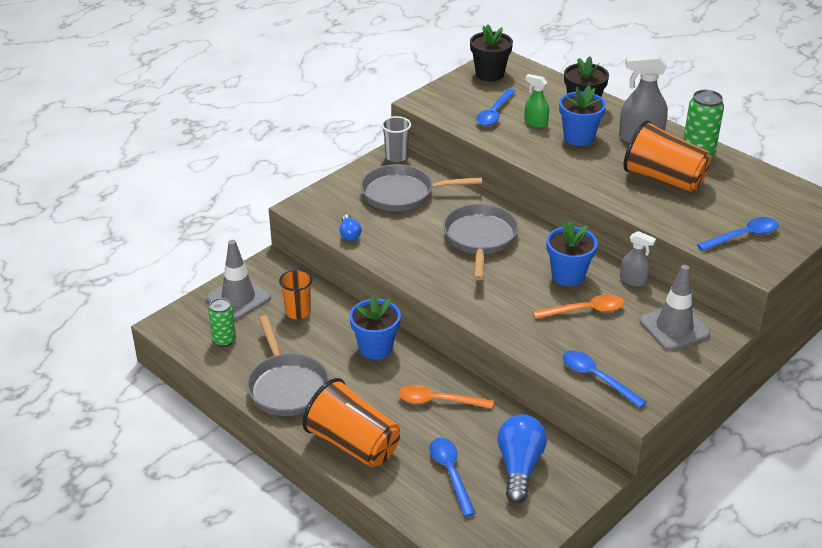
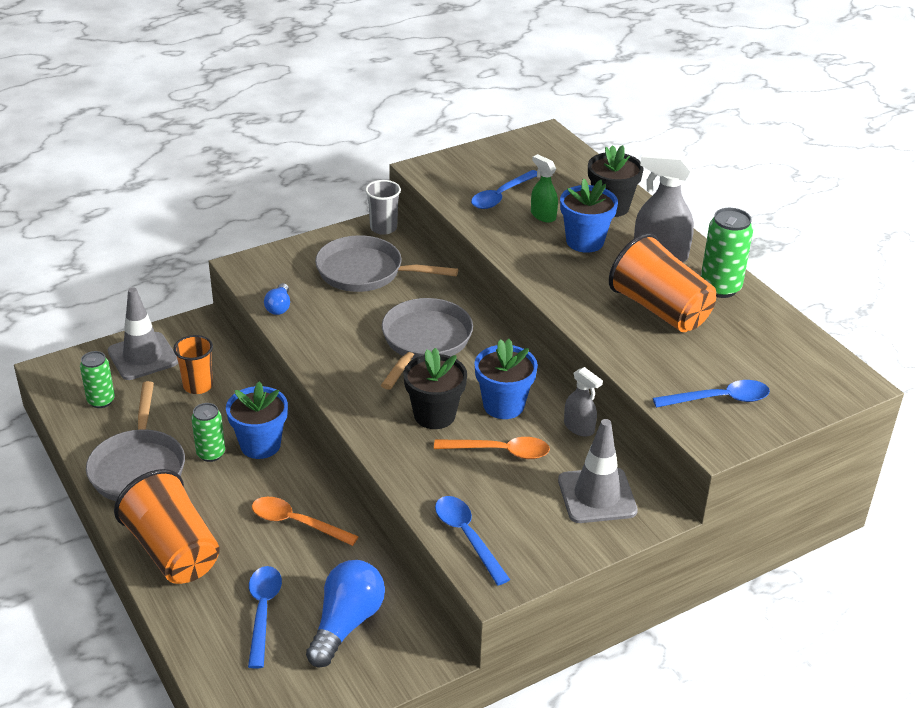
camera: 15 degrees right, 0 degrees up
black flower pot [470,25,513,81] -> black flower pot moved to [404,348,467,429]
none -> green can [191,403,225,462]

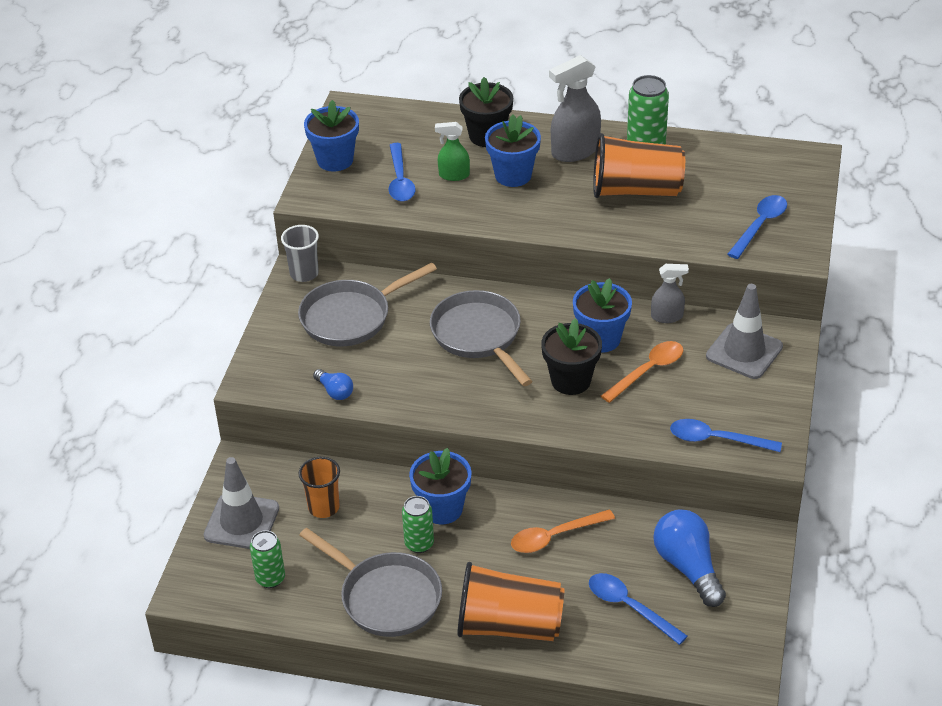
camera: 45 degrees left, 5 degrees up
none -> blue flower pot [304,100,359,172]

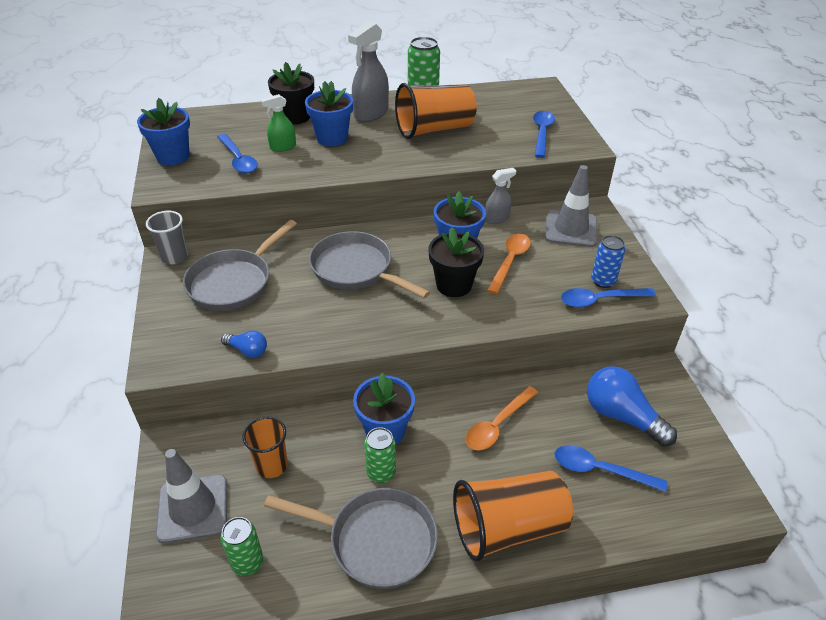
camera: 25 degrees left, 0 degrees up
none -> blue can [591,235,625,288]

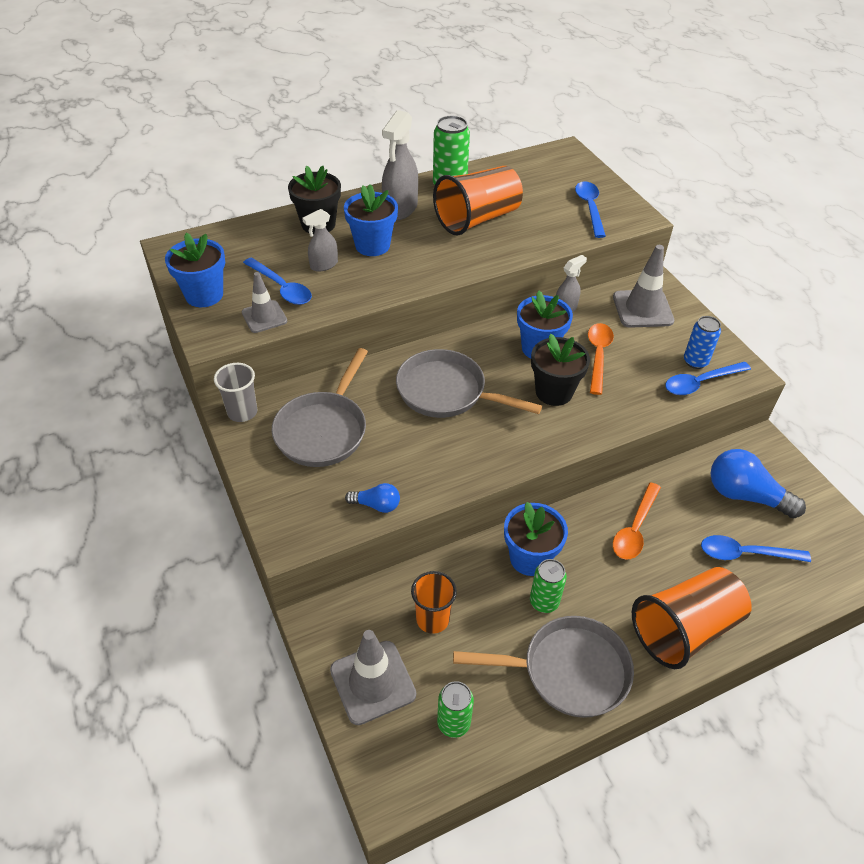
camera: 15 degrees left, 5 degrees up
green spray bottle [261,94,296,152] -> grey spray bottle [302,209,338,272]
none -> grey traffic cone [242,272,287,333]

